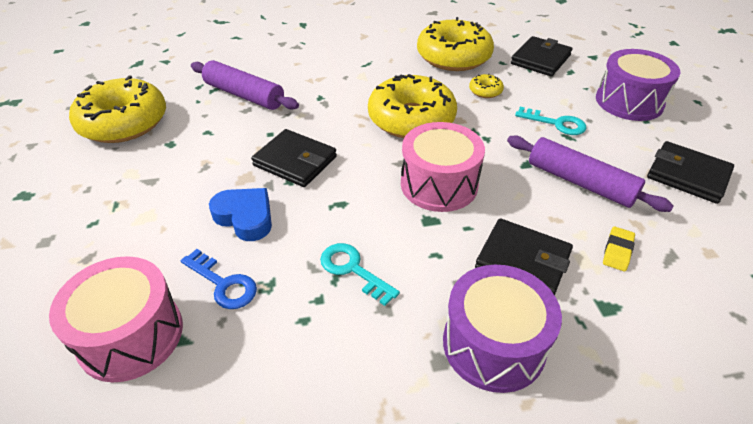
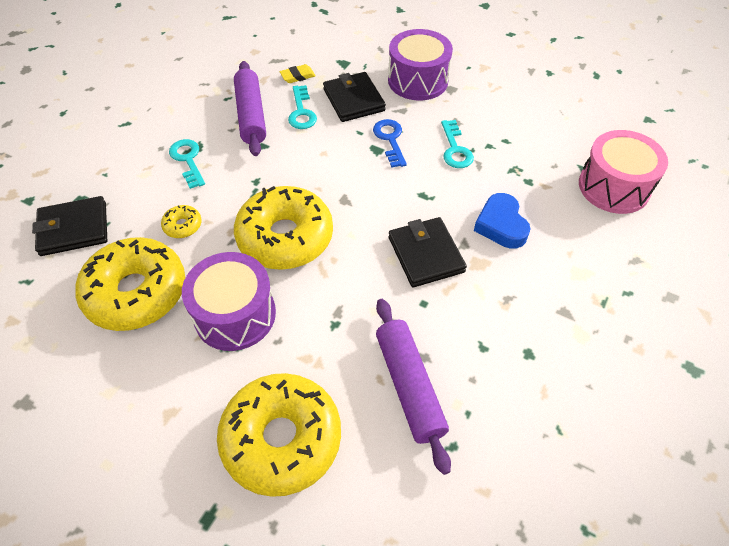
camera: 140 degrees left, 10 degrees up
yellow donut [69,75,166,143] -> yellow donut moved to [217,373,341,497]
blue key [181,249,257,309] -> blue key moved to [373,119,407,168]
pink drum [401,122,485,212] -> none
purple drum [596,49,680,121] -> purple drum moved to [182,252,276,351]
black wallet [647,141,734,204] -> none
none -> turquoise key [288,85,317,129]

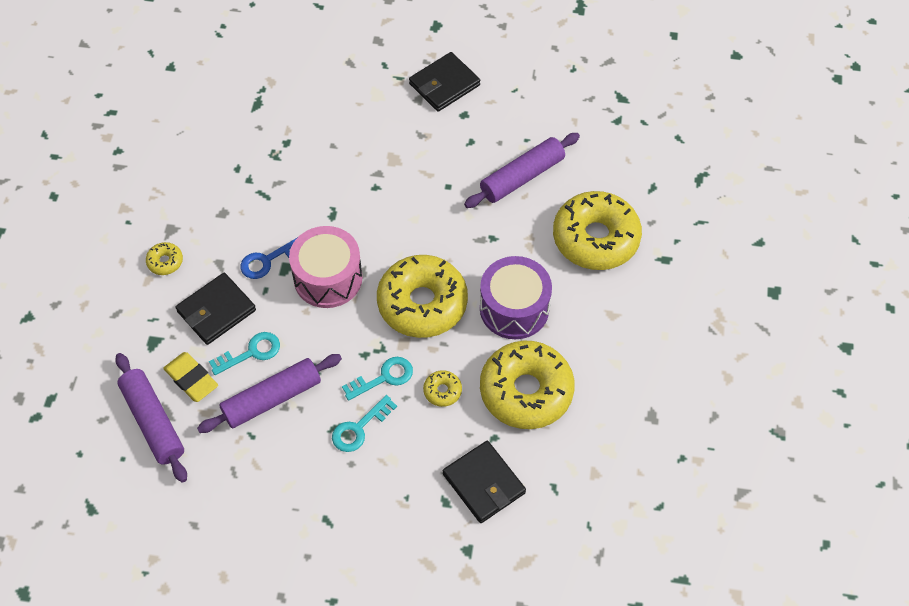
camera: 110 degrees left, 5 degrees up
yellow eraser [280,64,316,83] -> yellow eraser [163,352,218,402], size x1.50
purple drum [388,29,453,100] -> yellow donut [146,242,183,275]
black wallet [389,217,467,287] -> black wallet moved to [409,52,480,112]
turquoise key [441,120,474,168] -> turquoise key moved to [342,357,413,401]
blue heart [474,193,530,249] -> none
pink drum [579,130,668,214] -> pink drum moved to [289,226,363,308]
none -> purple rolling pin [115,353,187,483]

